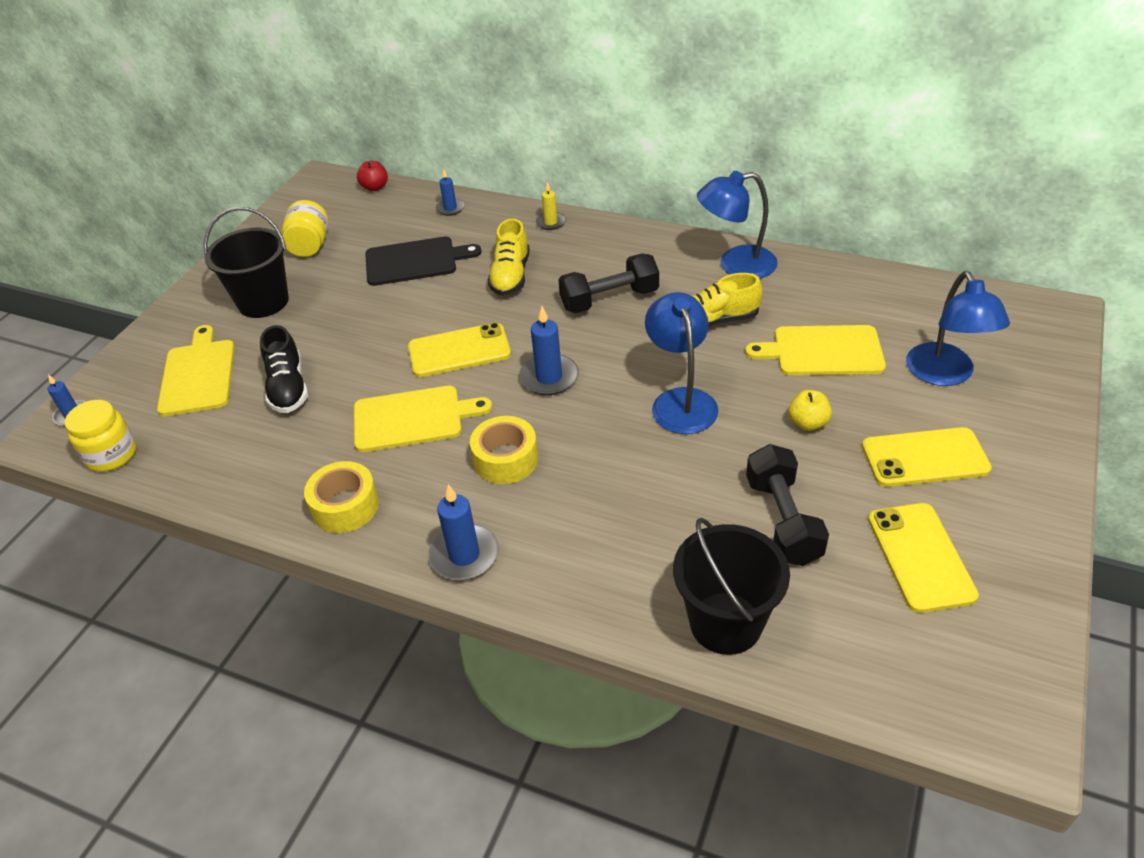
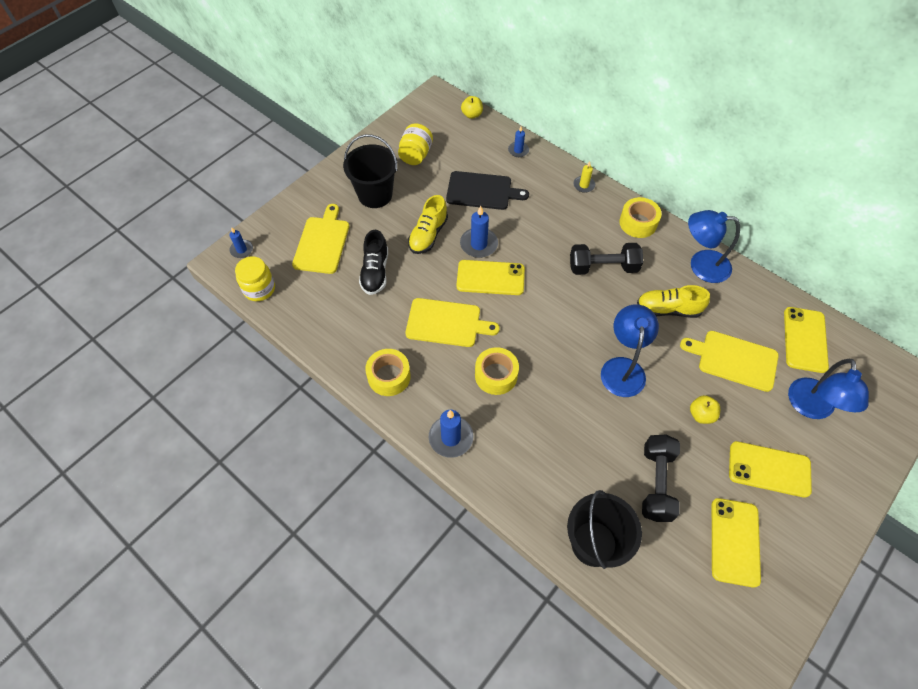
camera: 15 degrees right, 15 degrees up
red apple [357,161,388,191] -> yellow apple [461,96,483,119]
yellow shoe [487,218,530,296] -> yellow shoe moved to [408,195,448,254]
blue candle [519,306,579,395] -> blue candle moved to [460,206,498,258]
none -> yellow tape [619,197,661,238]
none -> yellow phone [784,307,829,373]

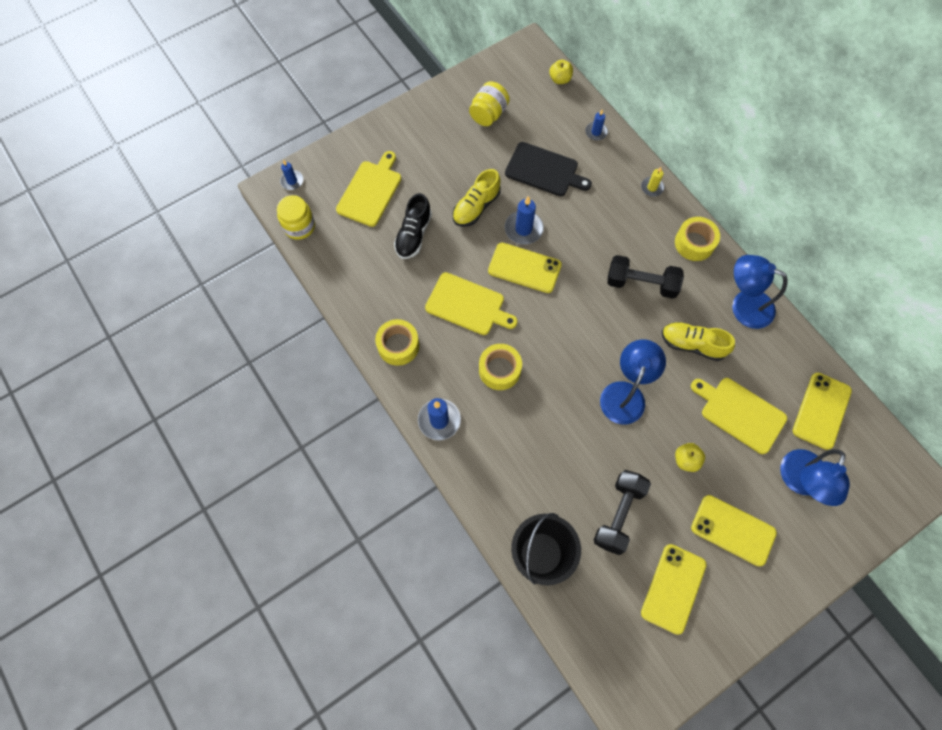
camera: 15 degrees right, 10 degrees up
black bucket [343,134,398,208] -> none

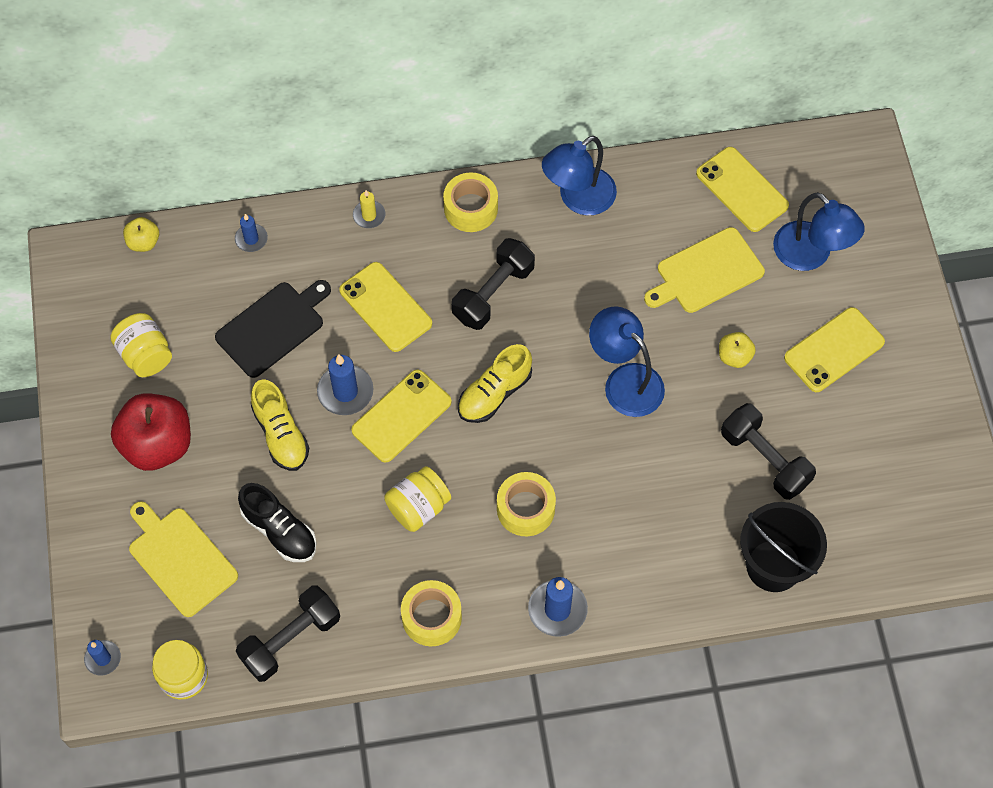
camera: 65 degrees left, 5 degrees down
yellow cutting board [425,272,518,335] -> yellow jar [384,466,451,532]
yellow phone [641,544,707,635] -> yellow phone moved to [339,262,432,352]
yellow shoe [662,322,735,361] -> yellow shoe moved to [458,344,532,423]
none -> red apple [111,393,191,471]
none -> black dumbbell [236,585,340,682]

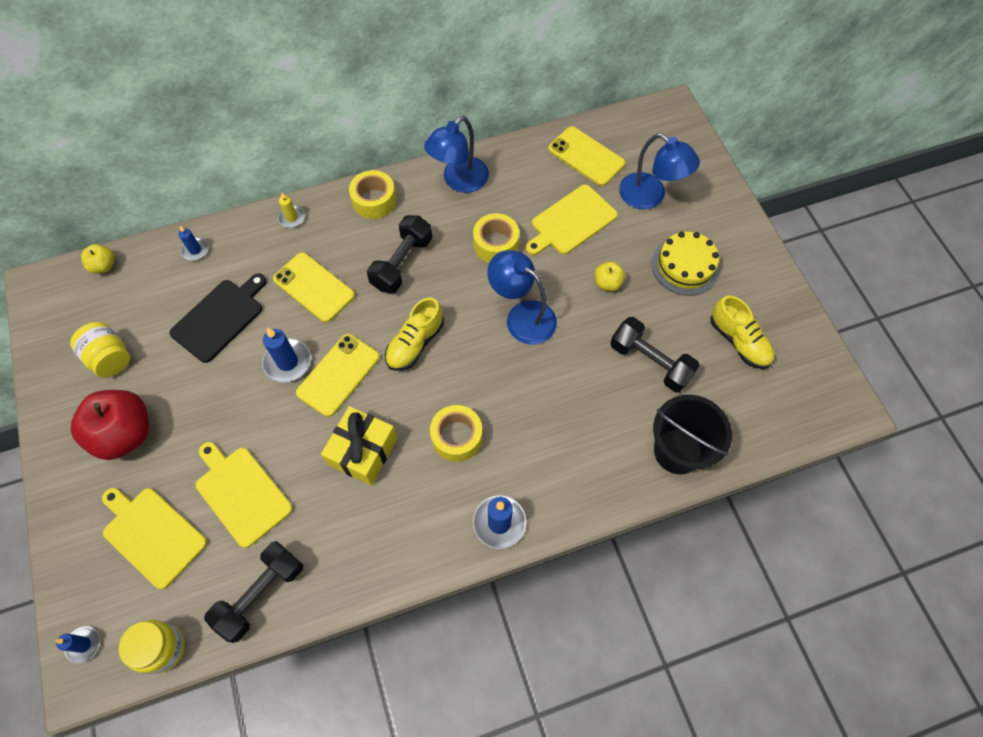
camera: 10 degrees left, 0 degrees up
black shoe [238,483,317,562] -> yellow cutting board [196,442,293,548]
yellow shoe [251,379,309,471] -> yellow shoe moved to [710,296,775,369]
yellow jar [384,466,451,532] -> yellow gift [321,406,397,485]
yellow tape [401,580,462,646] -> yellow tape moved to [473,213,519,263]
yellow phone [784,307,885,392] -> yellow cake [652,232,720,295]

